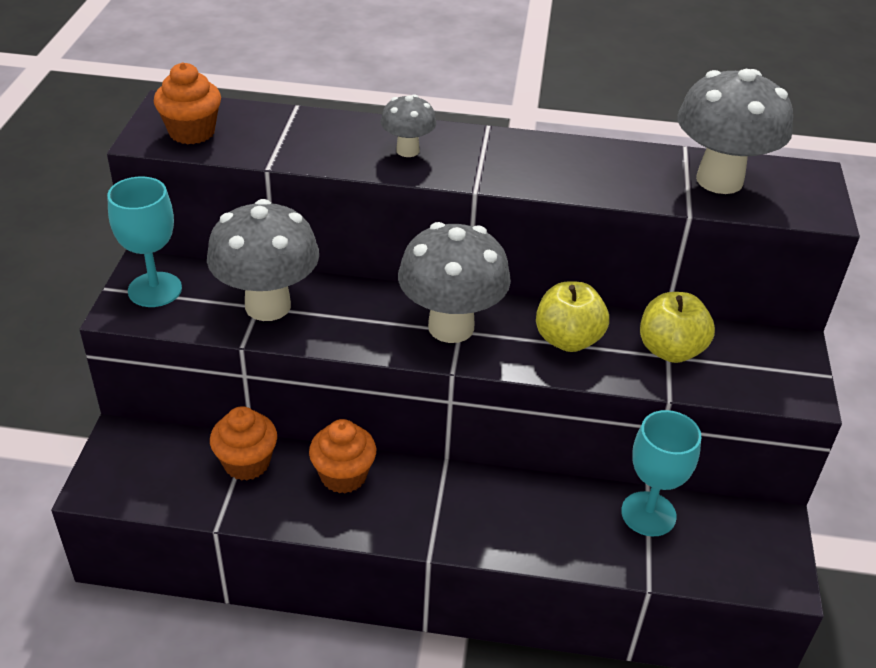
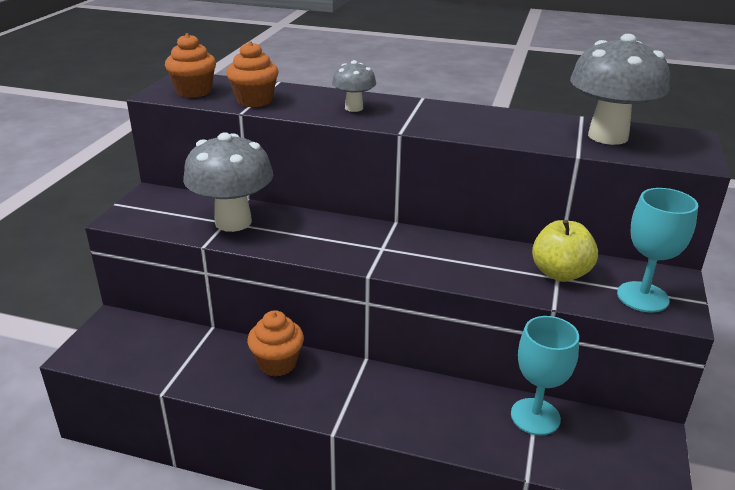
camera: 10 degrees right, 10 degrees down
turquoise goblet [107,177,182,307] -> turquoise goblet moved to [617,188,698,313]
orange cupcake [210,406,277,481] -> orange cupcake moved to [226,41,279,107]
grey mushroom [398,222,511,343] -> none
yellow apple [536,281,609,352] -> none

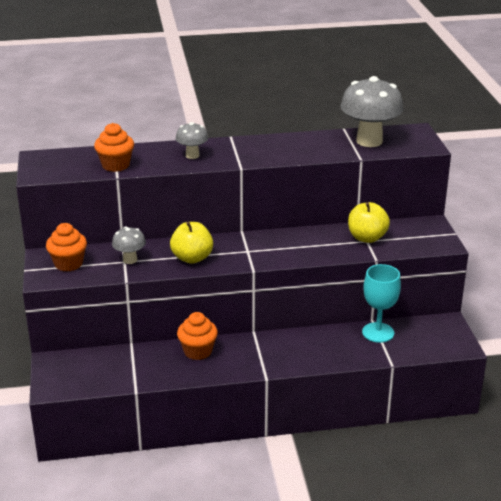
camera: 25 degrees left, 0 degrees up
orange cupcake [165,33,216,98] -> orange cupcake moved to [46,223,87,272]
grey mushroom [183,132,273,232] -> grey mushroom [112,227,146,264], size x0.51
turquoise goblet [617,188,698,313] -> none
none -> yellow apple [170,222,213,264]

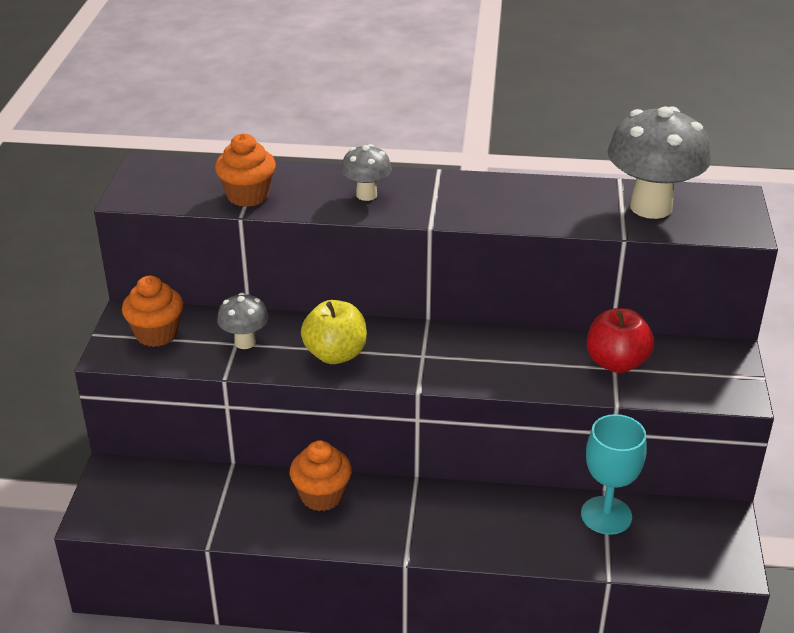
camera: 15 degrees right, 5 degrees up
yellow apple [348,202,390,243] -> red apple [587,308,654,373]

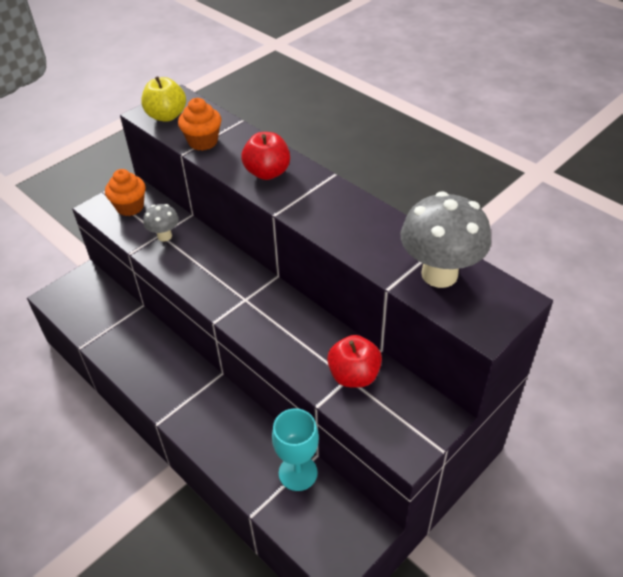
camera: 40 degrees right, 10 degrees up
orange cupcake [290,440,352,511] -> none
yellow apple [301,300,367,364] -> yellow apple moved to [141,76,186,122]
grey mushroom [341,144,392,201] -> red apple [241,132,290,180]

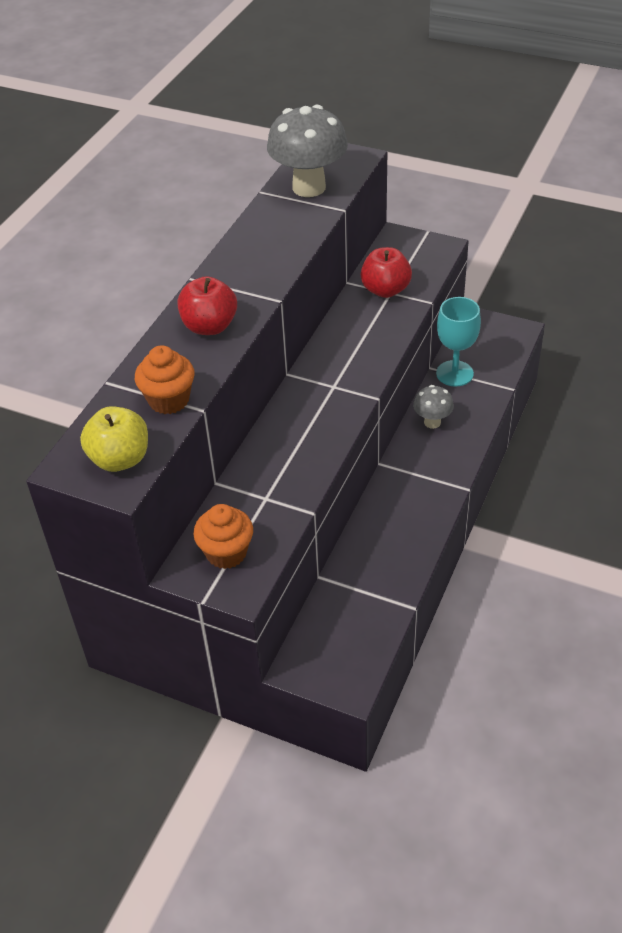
camera: 110 degrees left, 0 degrees up
grey mushroom [143,204,179,242] -> grey mushroom moved to [413,385,454,429]

